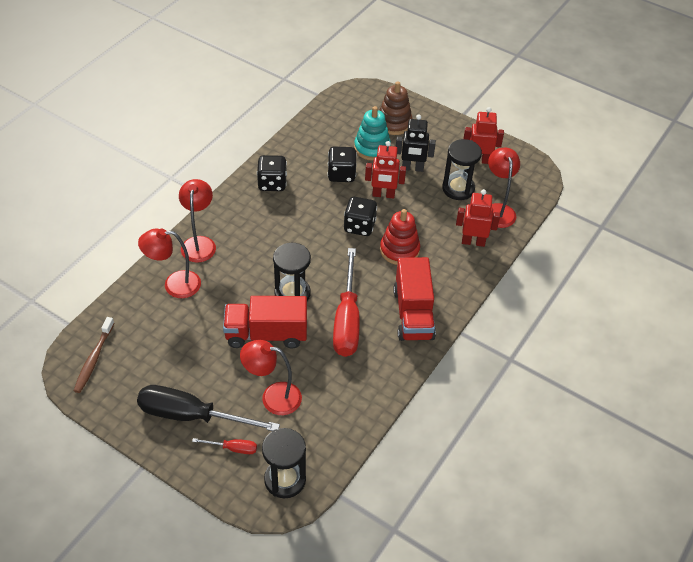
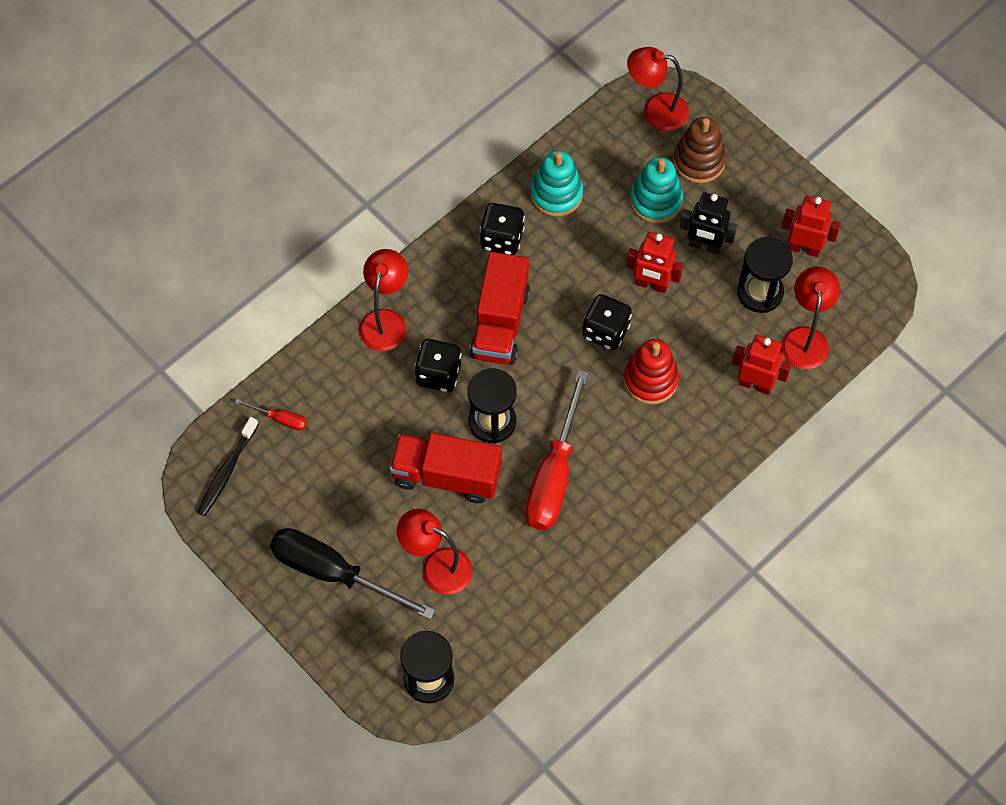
camera: 15 degrees right, 15 degrees up
brown toothbrush [74,317,114,393] -> black toothbrush [197,417,259,516]
red lamp [138,229,201,298] -> red lamp moved to [627,47,689,131]
red screwdriver [192,438,257,454] -> red screwdriver moved to [235,399,307,431]
black dice [327,147,357,182] -> black dice moved to [414,339,461,392]
red truck [393,257,436,341] -> red truck moved to [469,252,530,365]
none -> turquoise stacking toy [530,150,583,216]

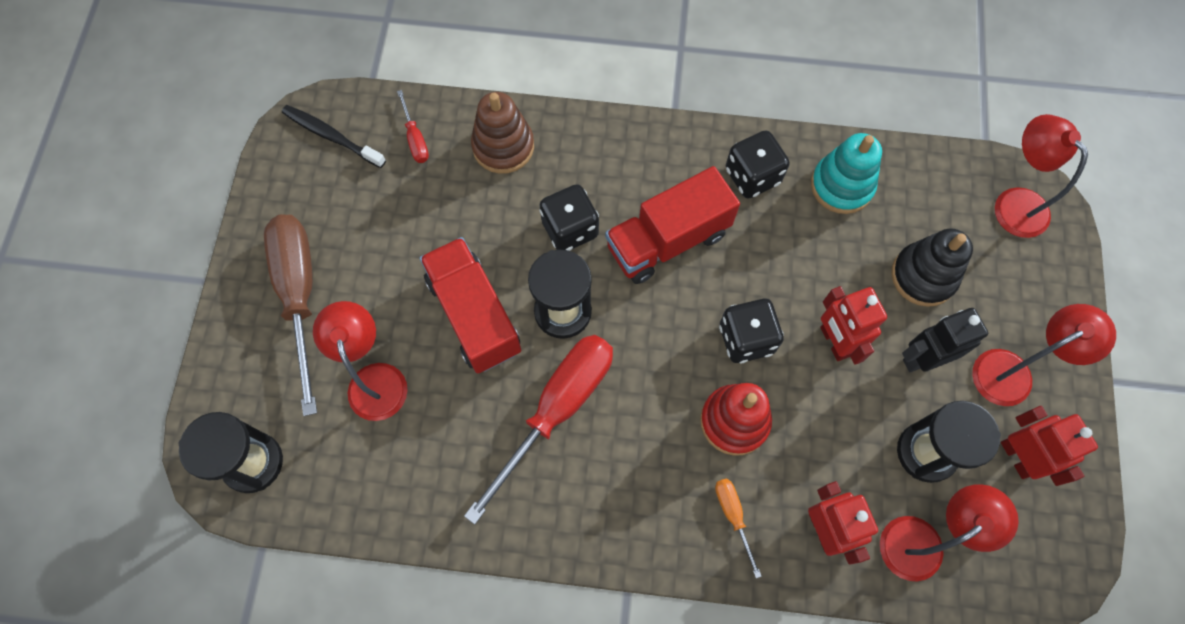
camera: 50 degrees right, 5 degrees up
black toothbrush [197,417,259,516] -> black toothbrush turned 45 degrees clockwise [282,105,386,168]
black screwdriver [270,528,435,620] -> brown screwdriver [264,214,317,416]
red lamp [359,249,408,351] -> red lamp moved to [972,304,1116,406]
red screwdriver [525,370,589,530] -> red screwdriver turned 150 degrees clockwise [464,335,613,525]
turquoise stacking toy [630,157,683,223] -> black stacking toy [891,228,973,307]
brown stacking toy [673,117,726,183] -> brown stacking toy moved to [471,92,534,174]
black robot [680,192,737,254] -> black robot turned 90 degrees clockwise [902,308,988,372]
none -> orange screwdriver [715,478,762,578]

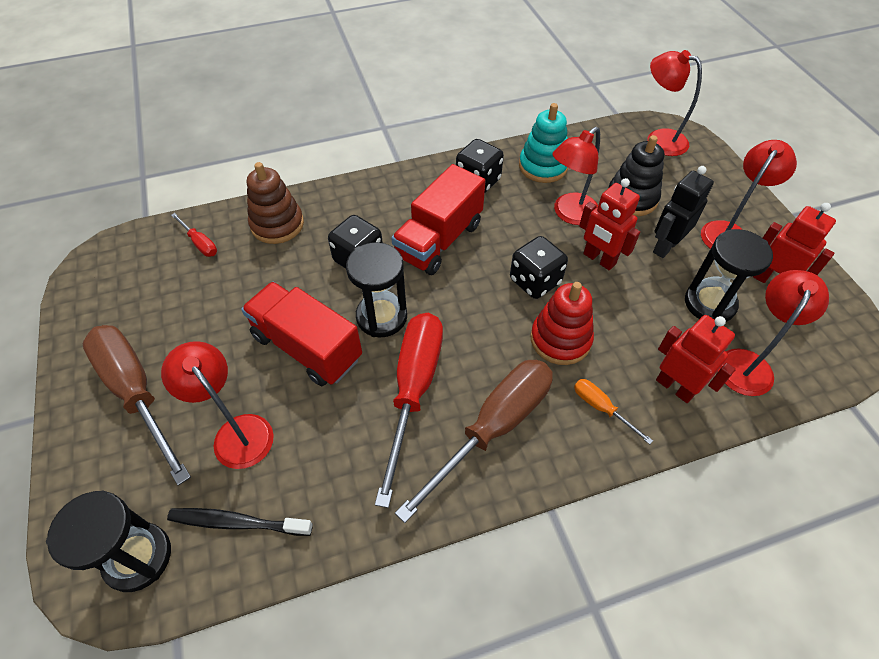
camera: 25 degrees left, 15 degrees down
black toothbrush [282,105,386,168] -> black toothbrush moved to [167,508,313,536]
none -> brown screwdriver [395,359,553,523]
none -> red lamp [552,127,600,225]

